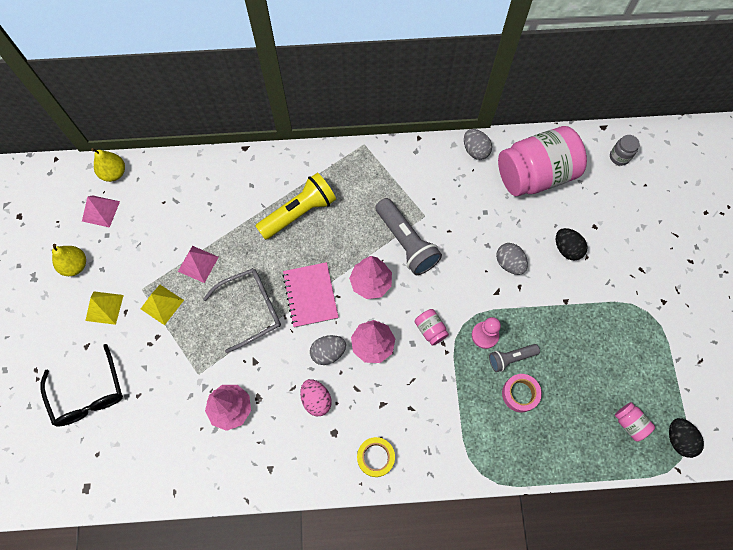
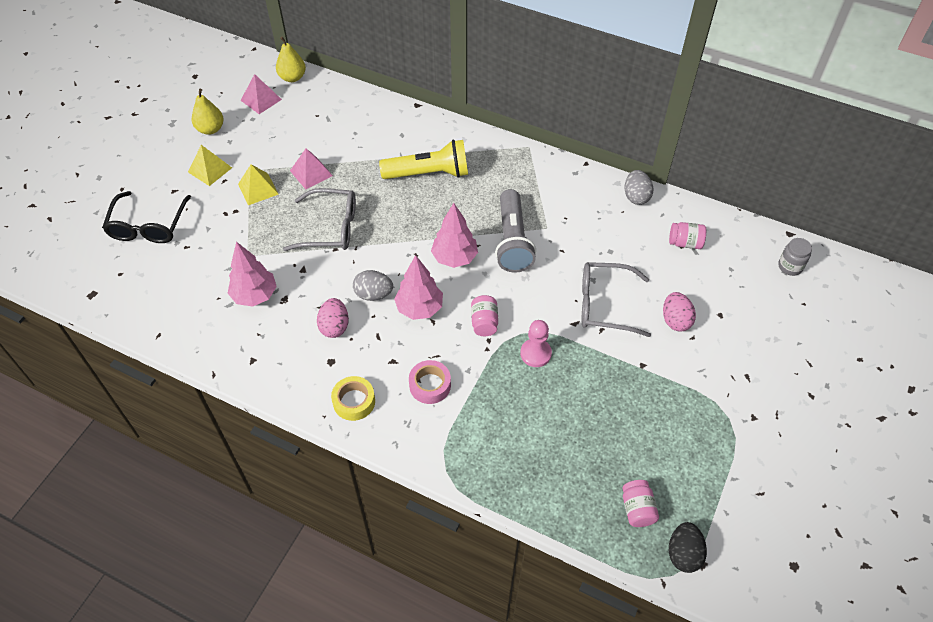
camera: 30 degrees right, 15 degrees down
pink notebook [282,262,339,328] -> none
grey flashlight [489,344,540,372] -> none
grey egg [496,243,528,275] -> grey glasses [582,262,651,337]
pink jar [498,126,587,196] -> pink jar [669,222,706,249], size x0.40
pink tape [502,374,542,412] -> pink tape moved to [409,360,451,404]
black egg [556,228,588,260] -> pink egg [663,292,696,331]

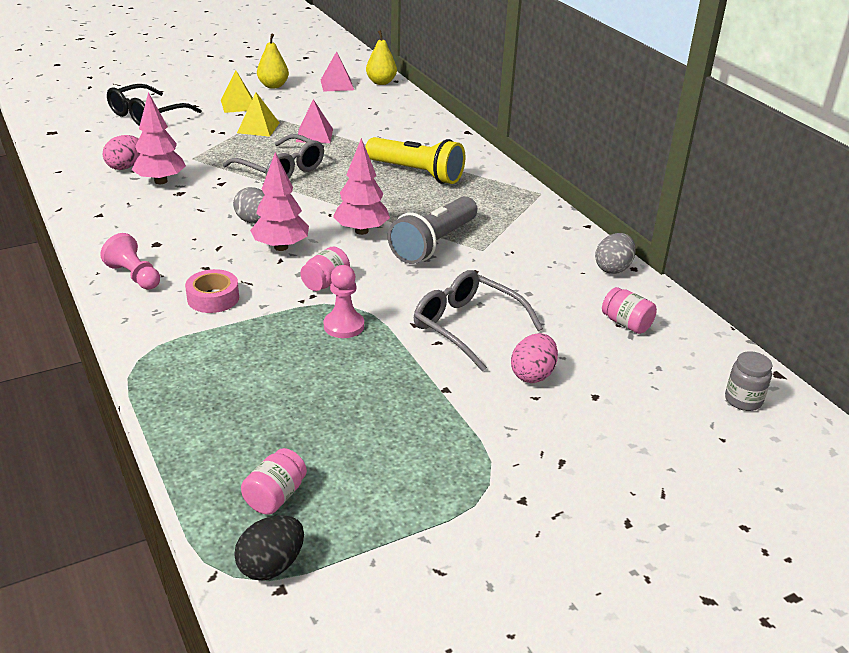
camera: 35 degrees right, 20 degrees down
pink egg [317,298,349,338] -> pink egg moved to [103,135,140,170]
yellow tape [331,376,375,421] -> pink pawn [100,233,160,289]

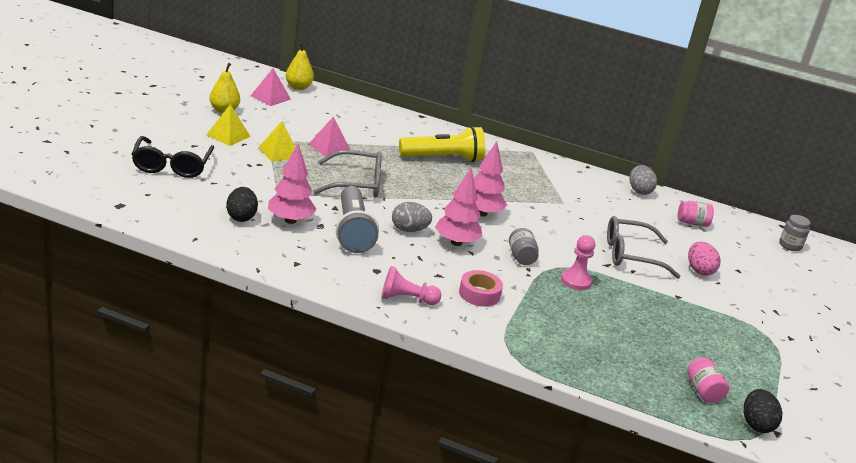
camera: 45 degrees left, 5 degrees down
pink egg [103,135,140,170] -> black egg [226,187,258,222]
pink jar [300,246,350,291] -> grey jar [509,228,539,265]
grey flashlight [388,196,477,264] -> grey flashlight moved to [336,186,379,253]

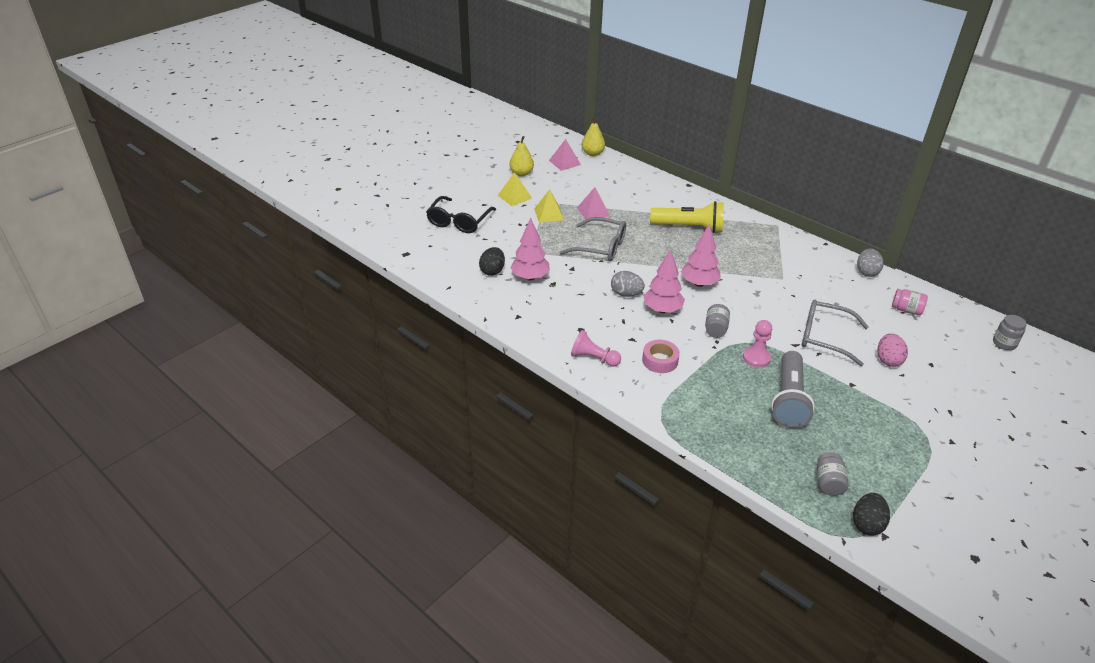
camera: 25 degrees right, 10 degrees up
grey flashlight [336,186,379,253] -> grey flashlight moved to [771,351,815,428]
pink jar [687,357,729,403] -> grey jar [817,452,848,496]

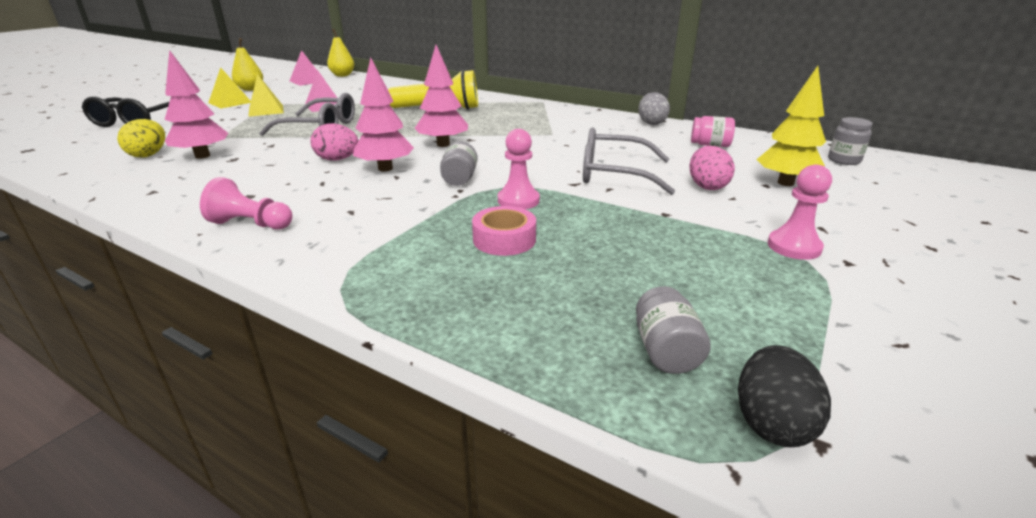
camera: 10 degrees left, 10 degrees down
black egg [479,247,505,276] -> yellow egg [117,119,165,158]
grey egg [611,271,645,297] -> pink egg [310,123,358,161]
pink tape [642,340,680,373] -> pink tape moved to [472,206,536,256]
grey flashlight [771,351,815,428] -> none
none -> yellow tree [756,66,826,186]
none -> pink pawn [768,165,832,260]

